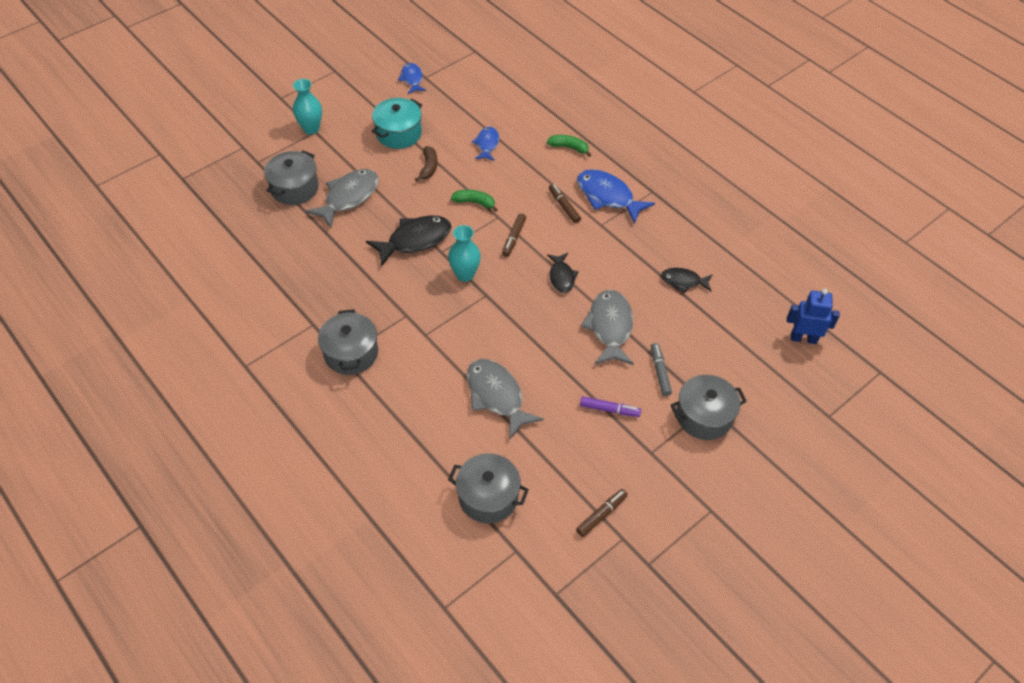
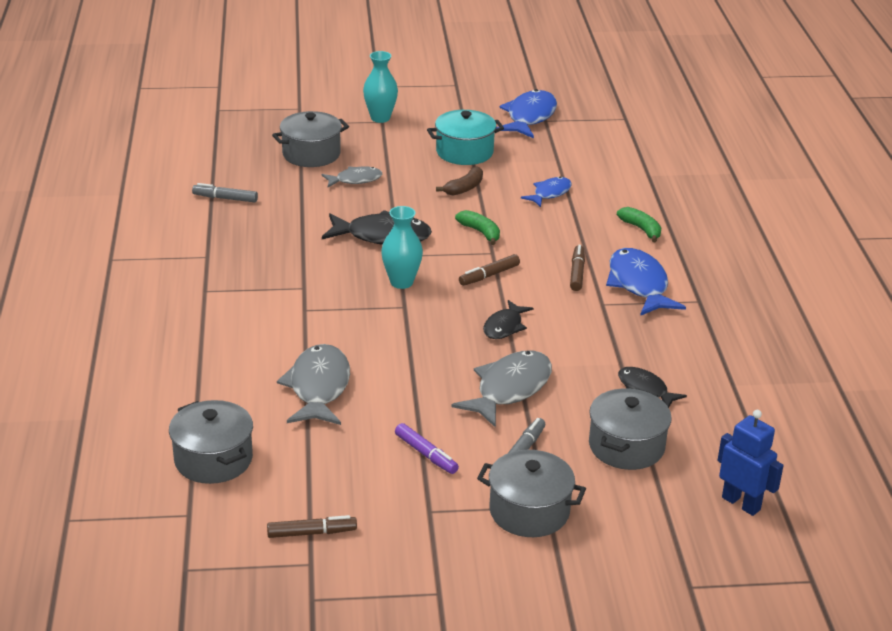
camera: 35 degrees right, 20 degrees down
grey fish [305,169,379,228] -> grey fish [322,166,382,187], size x0.59
grey pot [318,309,378,375] -> grey pot moved to [589,388,672,470]
blue fish [398,63,426,94] -> blue fish [496,89,557,138], size x1.69
none -> grey marker [192,183,258,202]

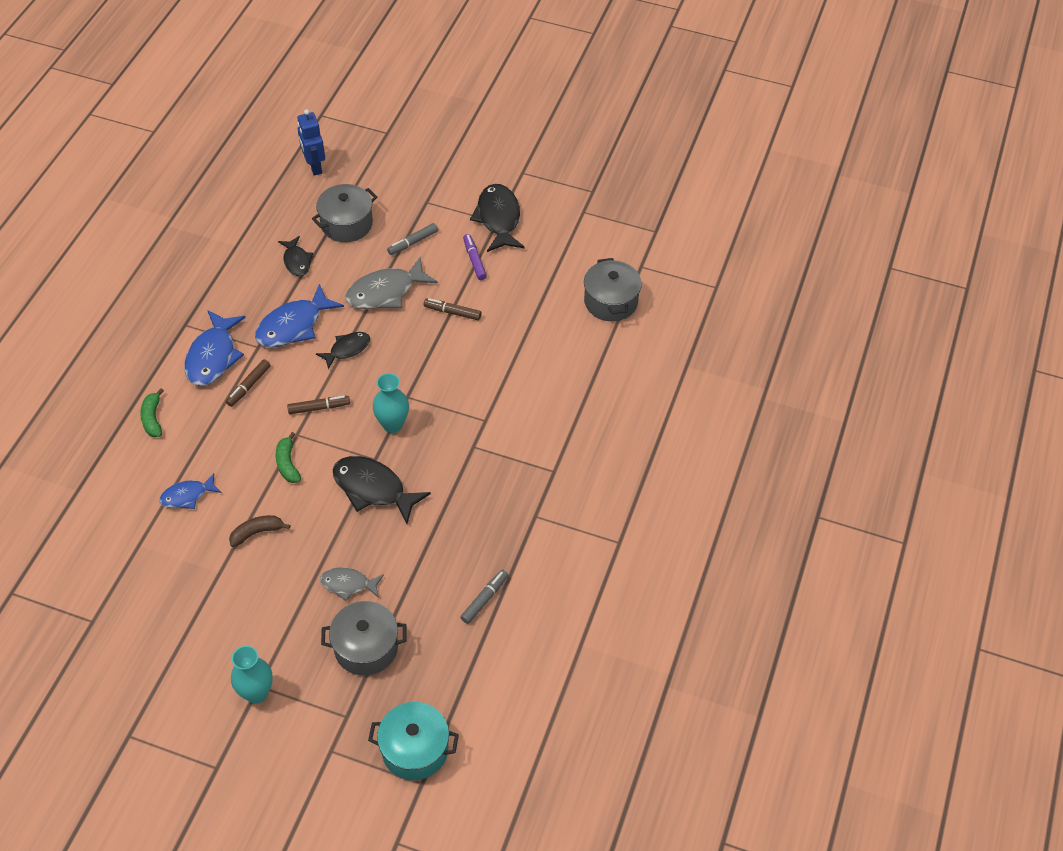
camera: 155 degrees left, 20 degrees up
grey marker [192,183,258,202] -> grey marker turned 90 degrees counterclockwise [460,569,508,624]
brown marker [267,515,357,538] -> brown marker moved to [424,298,482,320]
grey fish [277,344,350,425] -> none
turquoise pot [427,110,504,165] -> turquoise pot moved to [368,702,459,780]
grey pot [477,450,586,537] -> none
blue fish [496,89,557,138] -> blue fish moved to [255,284,344,347]
none -> black fish [470,184,525,252]

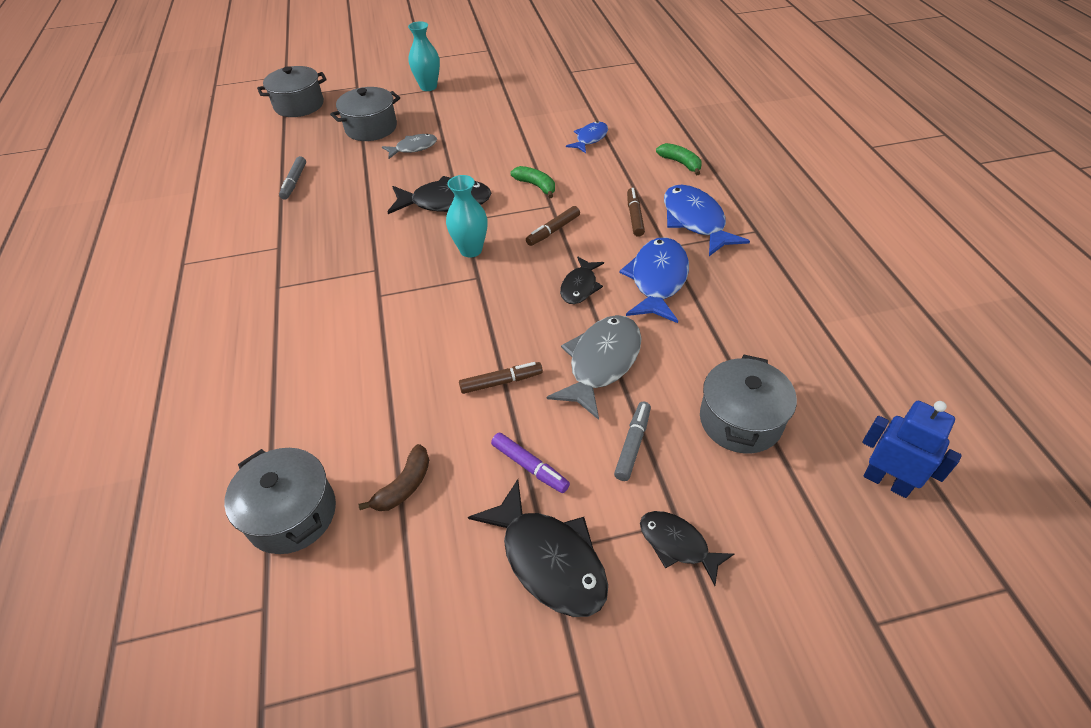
camera: 150 degrees right, 5 degrees down
brown banana [229,515,291,547] -> brown banana moved to [358,444,429,511]
black fish [278,236,313,276] -> black fish moved to [640,511,734,586]
turquoise pot [368,702,459,780] -> grey pot [257,66,327,117]

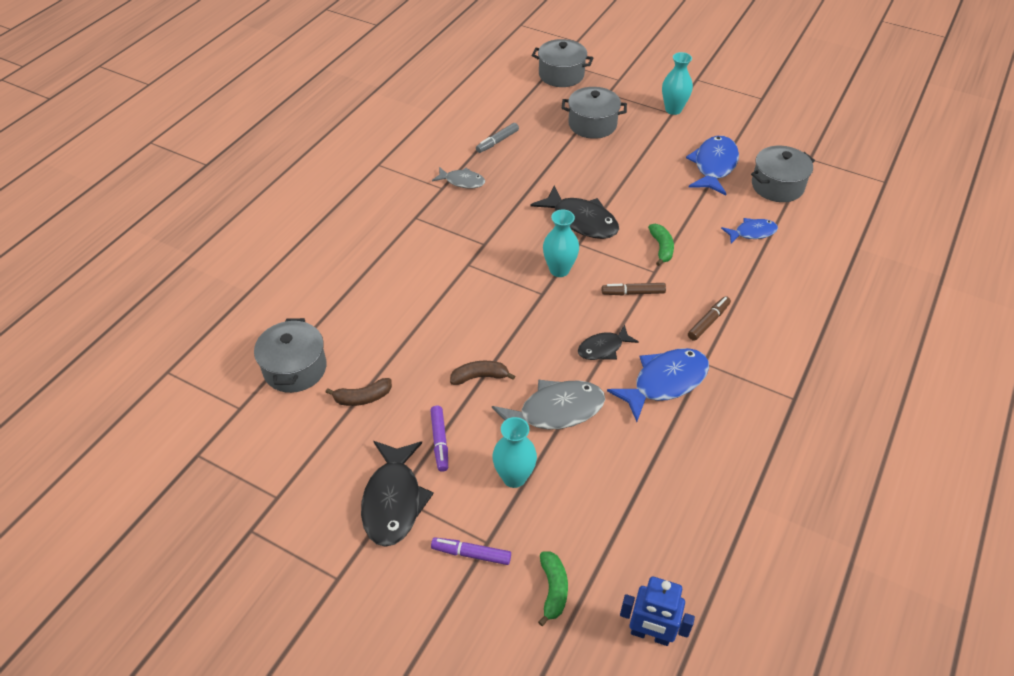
camera: 40 degrees right, 0 degrees up
grey fish [382,134,437,159] -> grey fish moved to [432,167,485,188]
brown marker [459,362,543,394] -> brown banana [450,361,515,385]
grey marker [614,402,651,481] -> turquoise vase [492,417,537,488]
black fish [640,511,734,586] -> purple marker [431,537,511,565]
green banana [656,143,702,175] -> green banana moved to [538,551,568,626]
blue fish [664,184,750,256] -> blue fish moved to [686,136,739,195]
grey pot [700,355,797,454] -> grey pot moved to [751,146,815,202]
blue robot [862,401,962,498] -> blue robot turned 120 degrees clockwise [620,577,695,646]

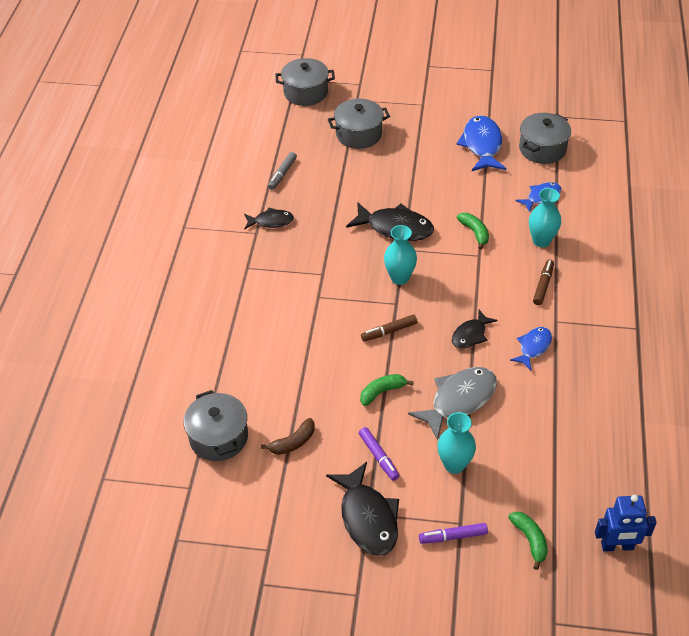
camera: 20 degrees left, 0 degrees up
grey fish [432,167,485,188] -> black fish [244,208,294,229]
brown banana [450,361,515,385] -> green banana [360,374,414,406]
brown marker [602,283,666,295] -> brown marker moved to [361,314,417,342]
blue fish [607,348,709,422] -> blue fish [510,327,552,370], size x0.59
turquoise vase [662,52,693,115] -> turquoise vase moved to [529,188,561,247]

